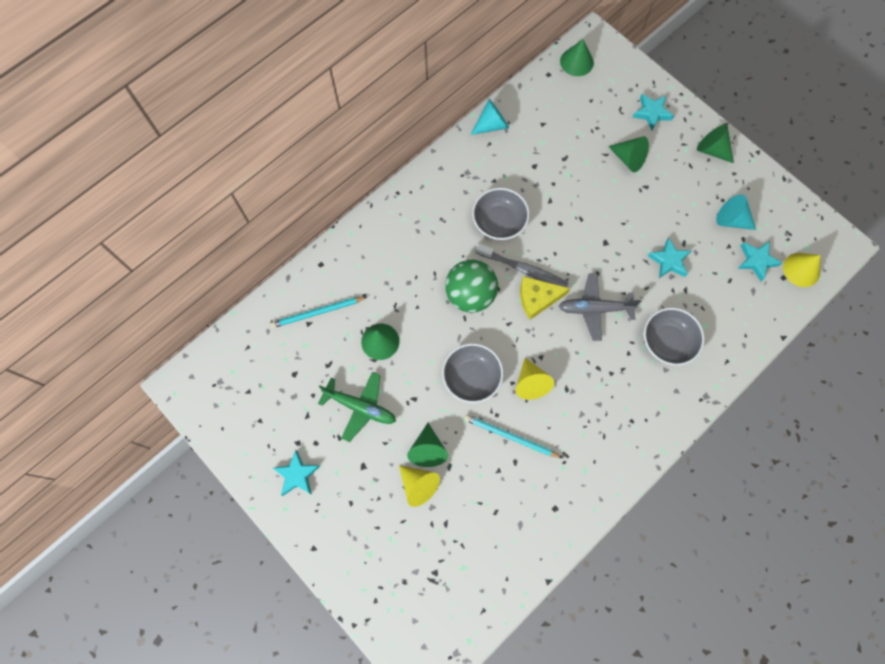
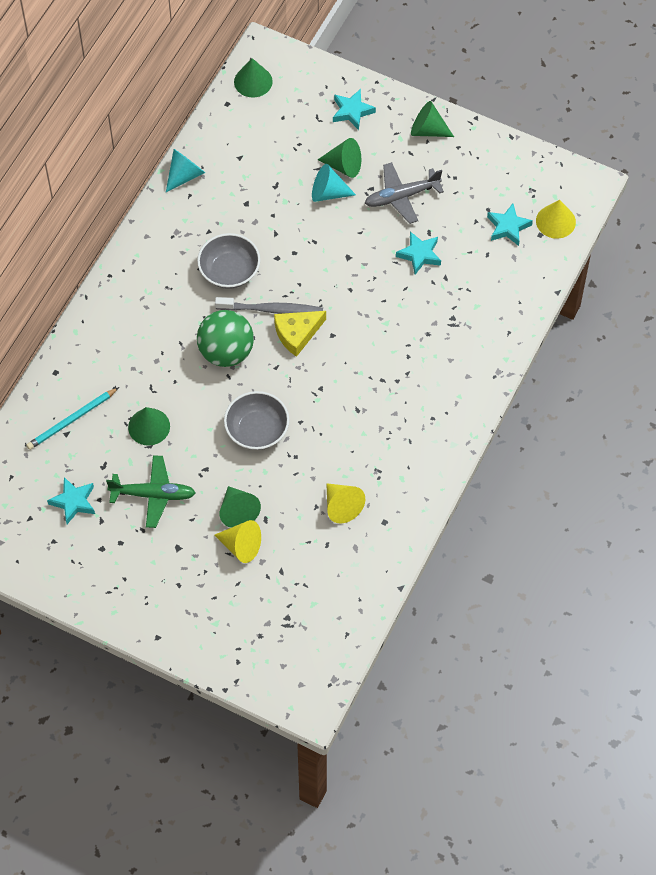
camera: 20 degrees left, 10 degrees down
turquoise star [273,450,320,496] -> turquoise star moved to [47,477,95,524]
turquoise pencil [464,414,563,458] -> none
yellow cone [516,358,554,400] -> yellow cone moved to [326,483,365,524]
grey plane [559,274,641,341] -> grey plane moved to [365,162,444,224]
grey bowl [644,308,705,366] -> none
turquoise cone [716,194,756,230] -> turquoise cone moved to [312,164,356,202]

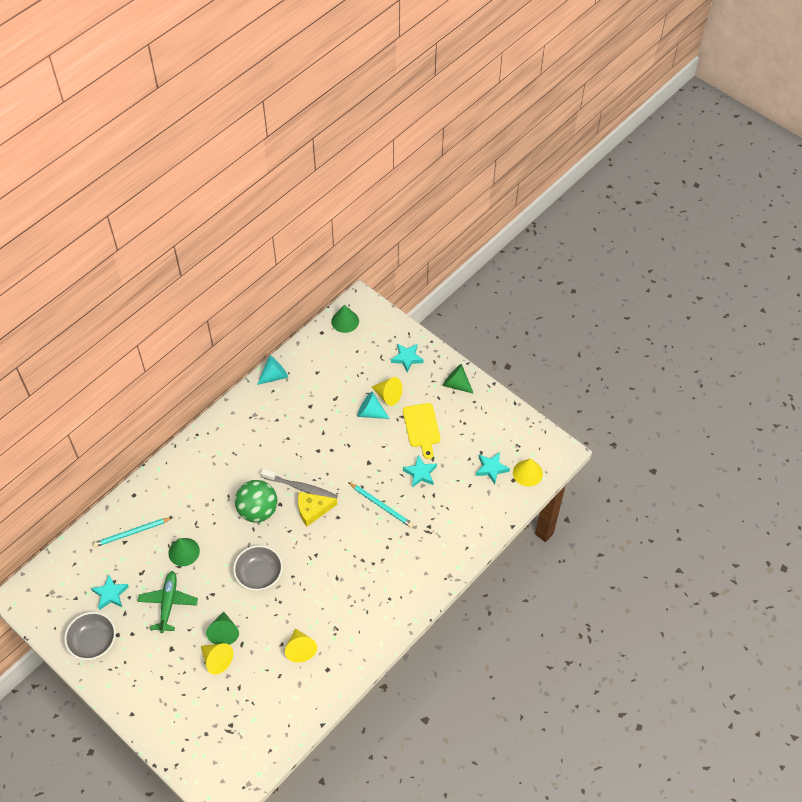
camera: 15 degrees right, 5 degrees down
green plane [106,455,196,528] -> green plane turned 105 degrees counterclockwise [137,571,198,633]
grey bowl [197,233,260,289] -> grey bowl moved to [64,612,116,660]
green cone [318,138,361,178] -> yellow cone [372,377,402,406]
grey plane [365,162,444,224] -> yellow cutting board [403,403,441,459]
none -> turquoise pencil [348,482,413,528]

